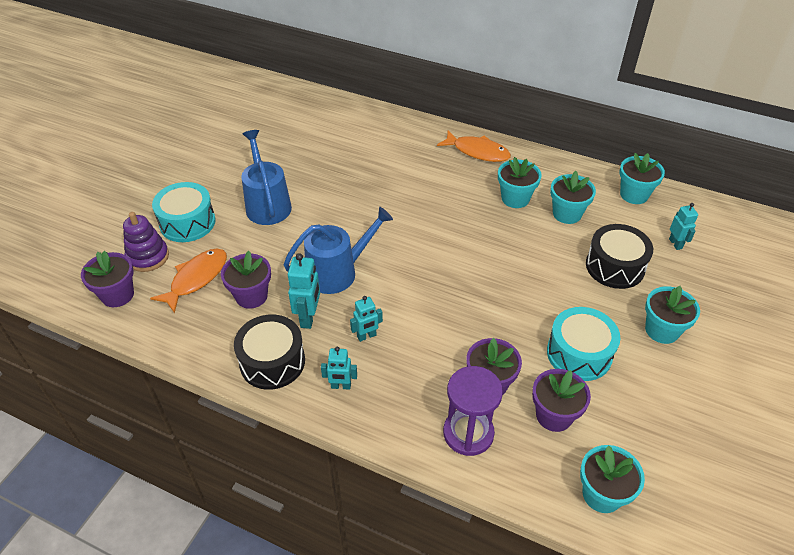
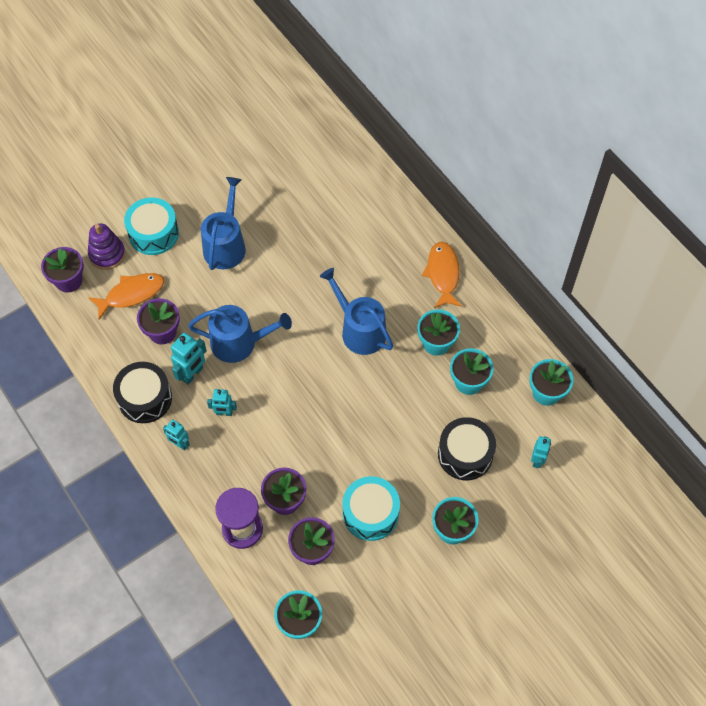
camera: 30 degrees right, 15 degrees up
orange fish [437,130,511,162] -> orange fish turned 150 degrees counterclockwise [422,242,462,308]
none -> blue watering can [320,268,393,355]

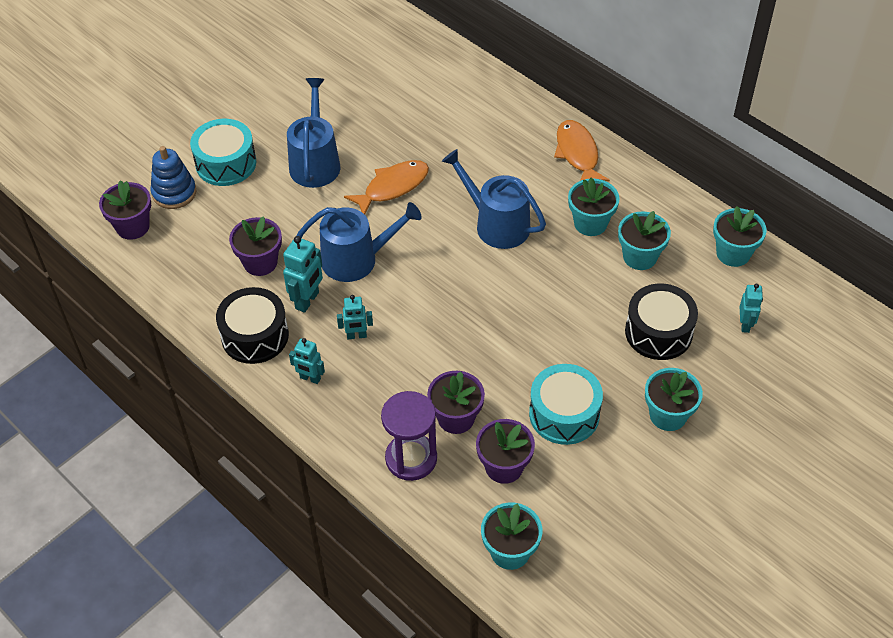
camera: 10 degrees left, 10 degrees down
purple stacking toy [88,223,125,270] -> blue stacking toy [150,146,197,209]
orange fish [89,273,164,320] -> orange fish moved to [344,160,429,215]

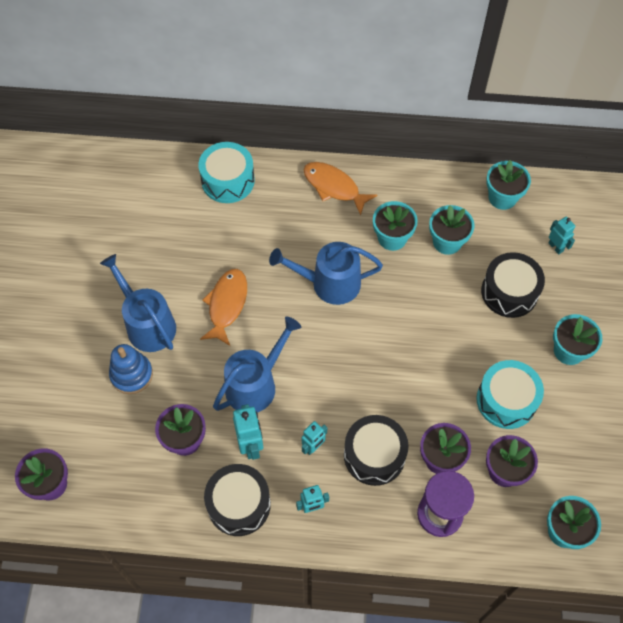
camera: 40 degrees left, 10 degrees up
blue stacking toy [150,146,197,209] -> blue stacking toy moved to [109,344,153,394]
turquoise drum [190,119,256,186] -> turquoise drum moved to [198,142,255,203]
none -> black drum [344,415,408,486]

